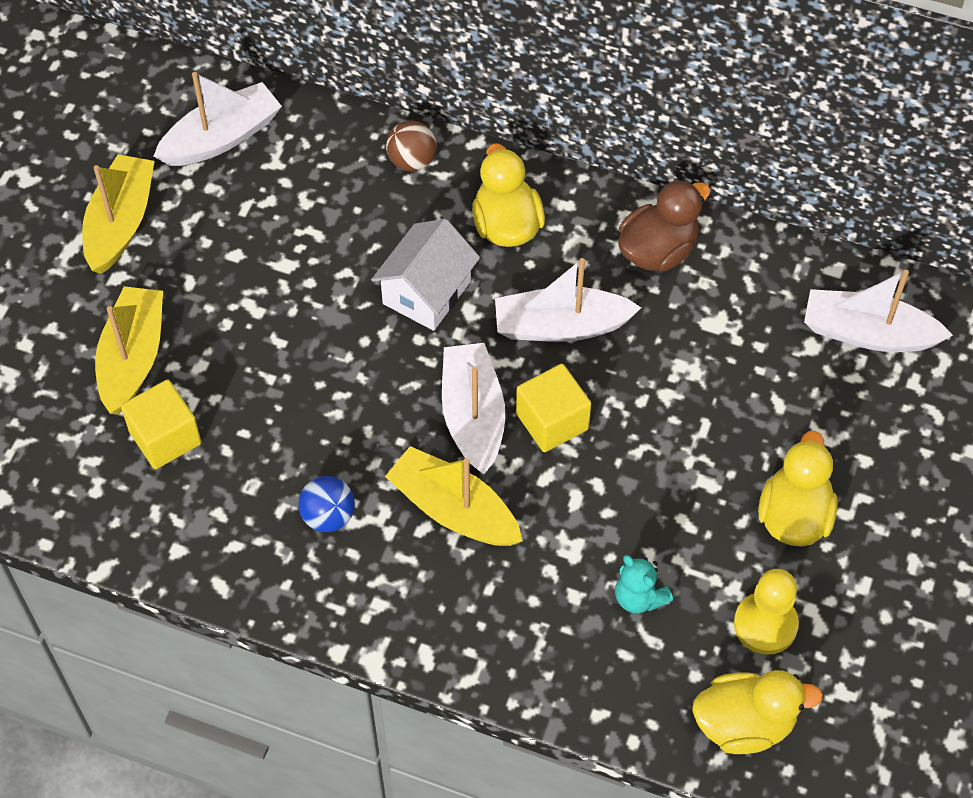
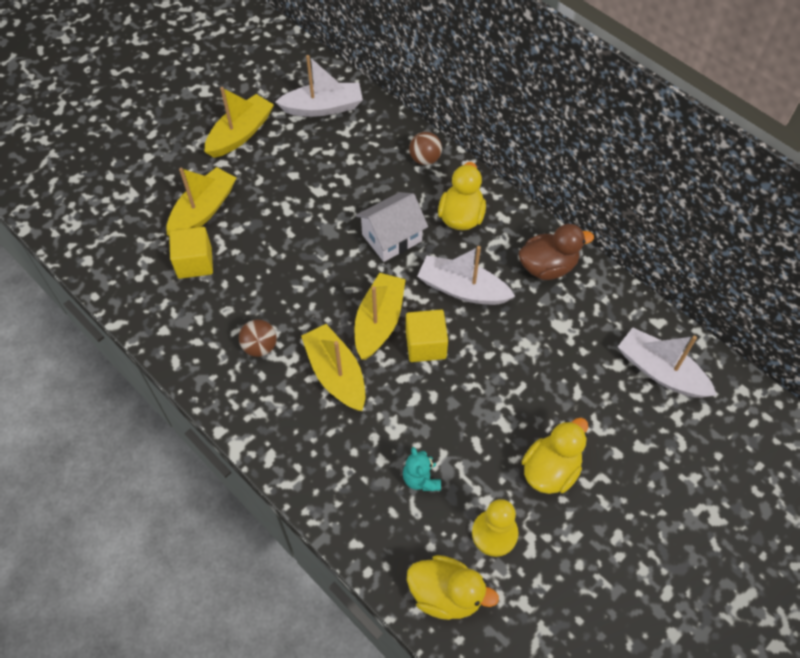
camera: 25 degrees right, 0 degrees up
blue ball [299,476,355,532] -> brown ball [239,319,277,357]
white boat [442,343,505,475] -> yellow boat [355,273,406,360]

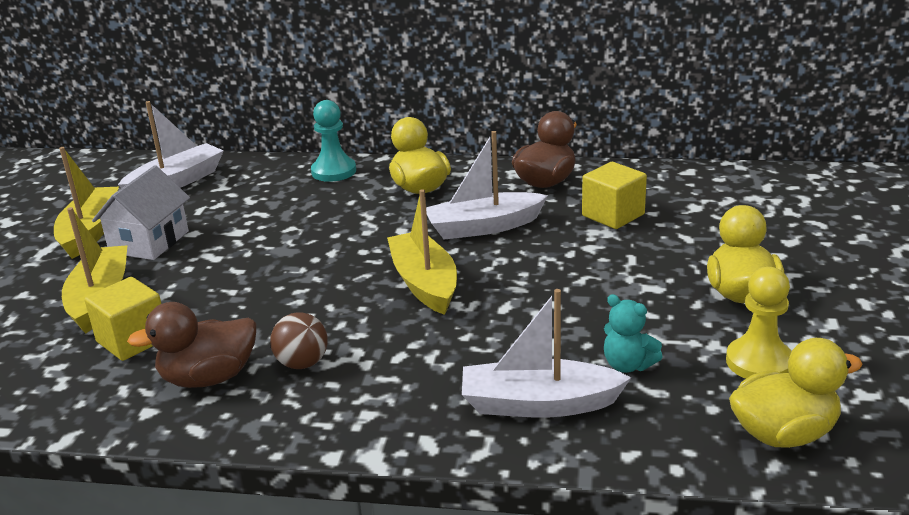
camera: 35 degrees left, 30 degrees down
yellow boat [301,324,365,411] -> none
white house [356,192,428,262] -> white house moved to [92,165,190,260]
yellow cube [406,310,448,362] -> yellow cube moved to [582,162,647,229]
brown ball [409,132,442,165] -> turquoise pawn [311,100,356,182]
white boat [618,327,717,398] -> white boat moved to [462,289,631,418]
none -> brown duck [127,302,256,388]

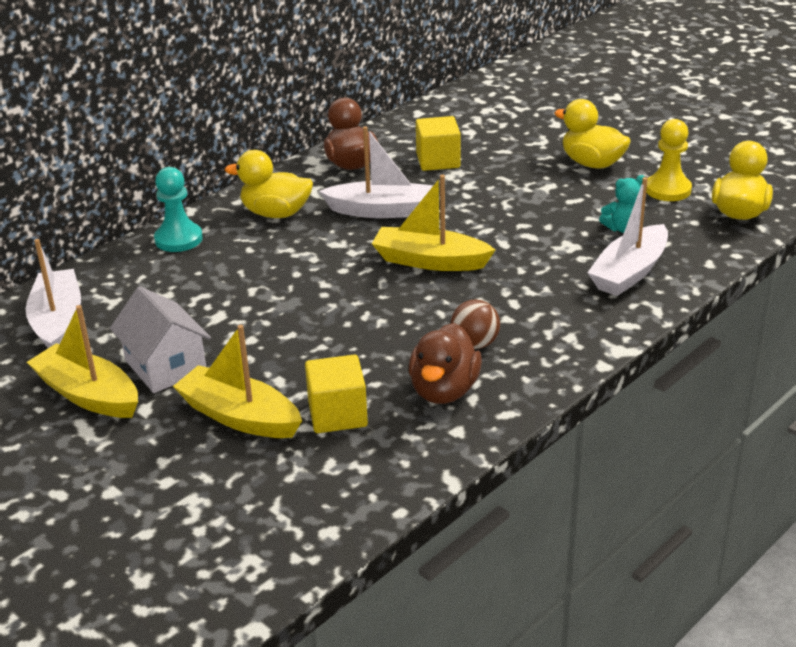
camera: 55 degrees left, 5 degrees up
white boat [426,131,548,240] -> white boat turned 105 degrees counterclockwise [319,126,433,218]

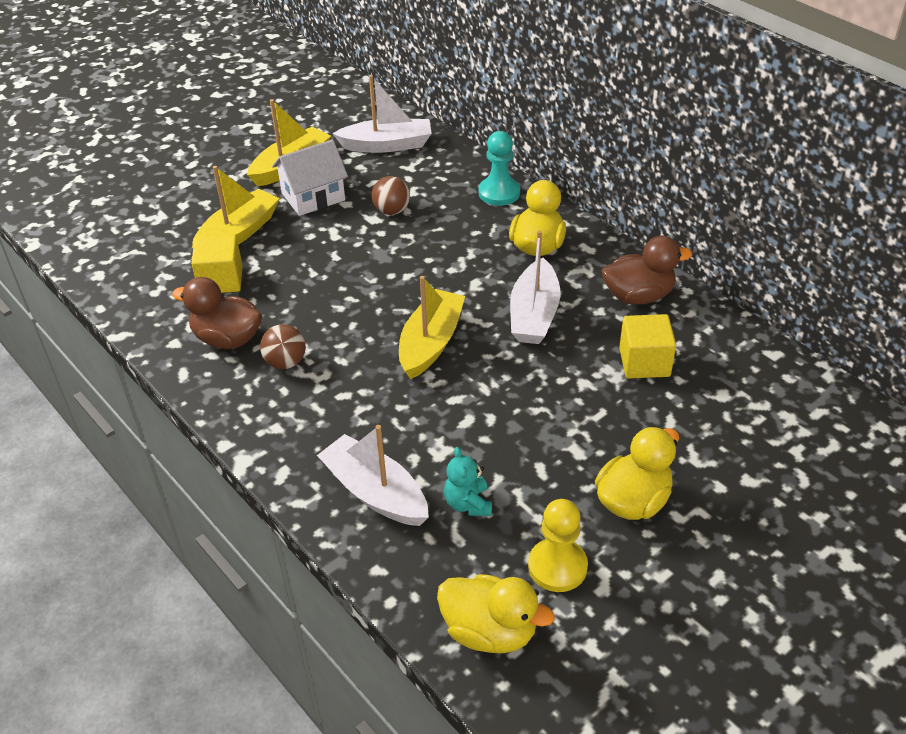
camera: 95 degrees right, 10 degrees up
none -> brown ball [372,176,410,215]

